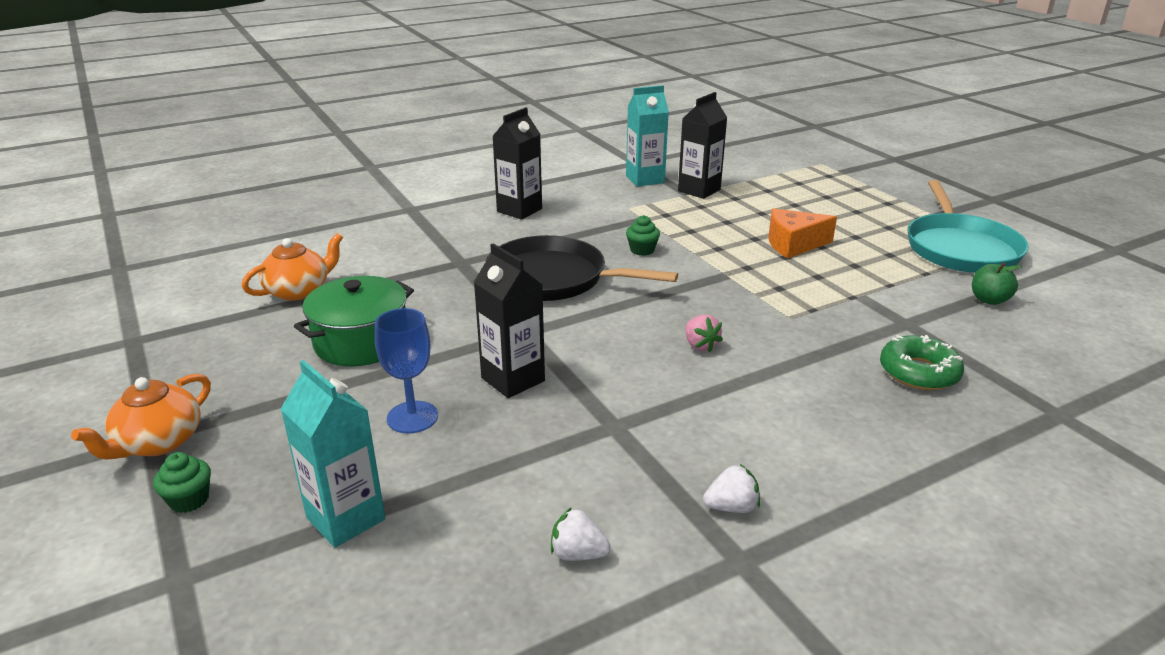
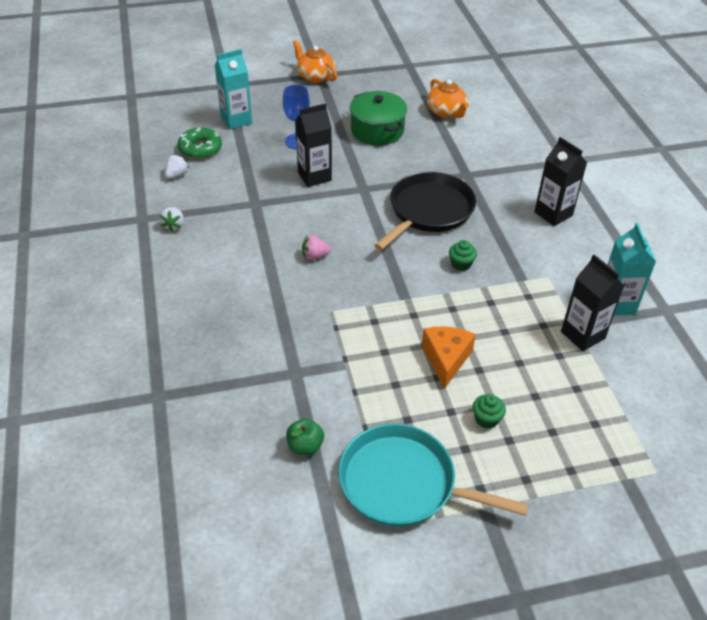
camera: 105 degrees right, 15 degrees up
green cupcake [153,452,211,513] -> green cupcake moved to [473,394,506,429]
green donut [880,335,964,390] -> green donut moved to [177,127,222,159]

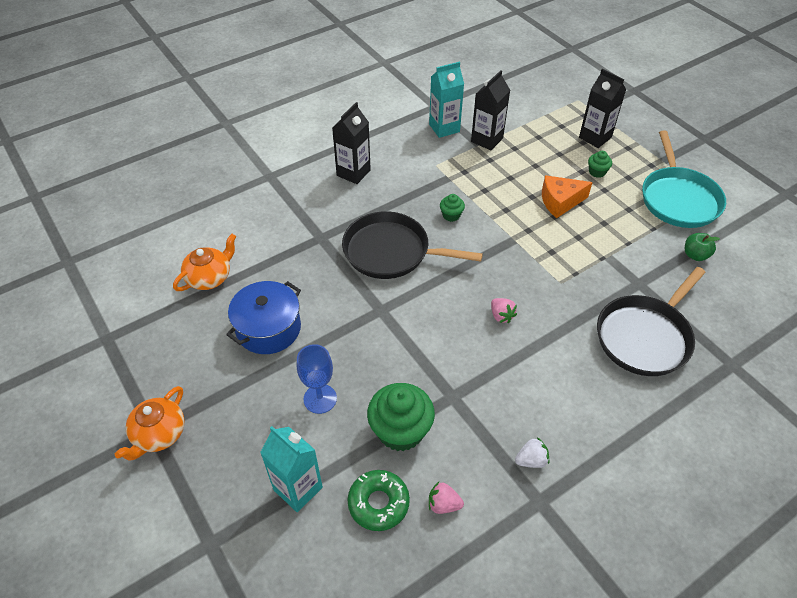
camera: 110 degrees left, 5 degrees up
white strawberry [165,154,189,179] -> pink strawberry [429,482,464,514]
black carton [295,103,332,187] -> black carton moved to [579,69,626,148]
green pot [350,91,407,145] -> blue pot [226,281,301,354]
none -> green cupcake [367,383,435,451]
none -> black pan [597,267,706,376]

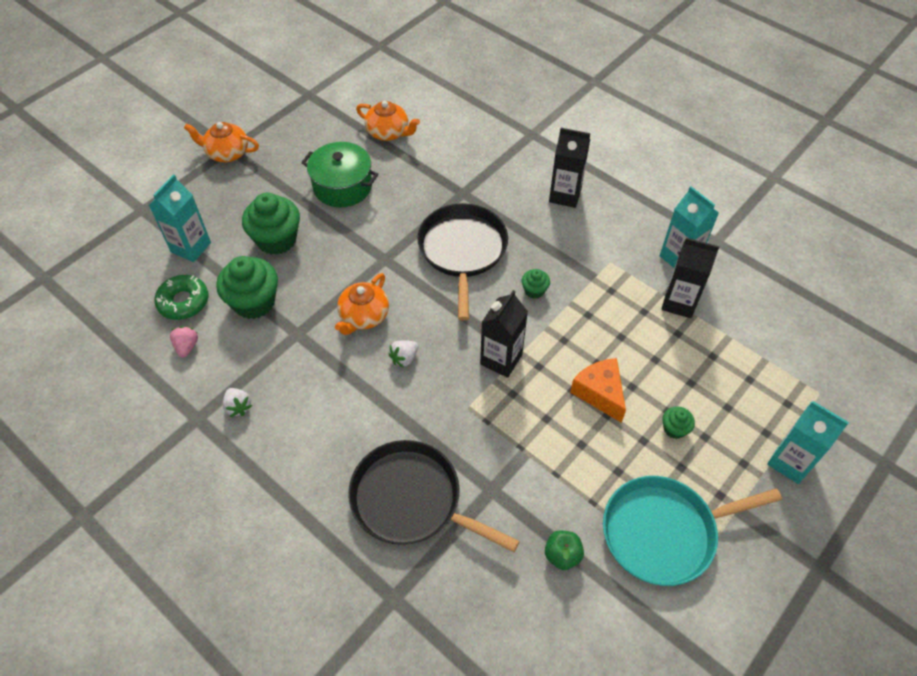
camera: 75 degrees right, 5 degrees up
blue pot [226,281,301,354] -> green pot [301,142,378,207]
blue goblet [297,344,337,414] -> green cupcake [242,193,300,255]
pink strawberry [491,298,517,323] -> white strawberry [388,340,418,368]
black carton [579,69,626,148] -> black carton moved to [480,290,528,378]
none -> orange teapot [335,273,389,335]
none -> turquoise carton [767,401,849,484]

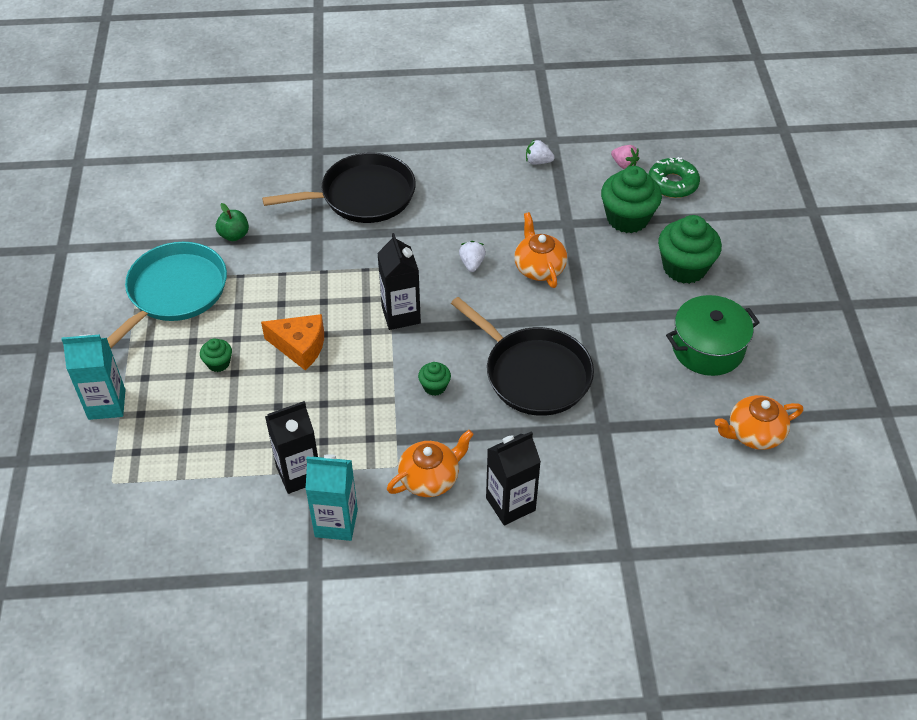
camera: 135 degrees right, 5 degrees down
turquoise carton [149,174,211,262] -> none
orange teapot [184,122,259,162] -> orange teapot moved to [387,430,474,497]

